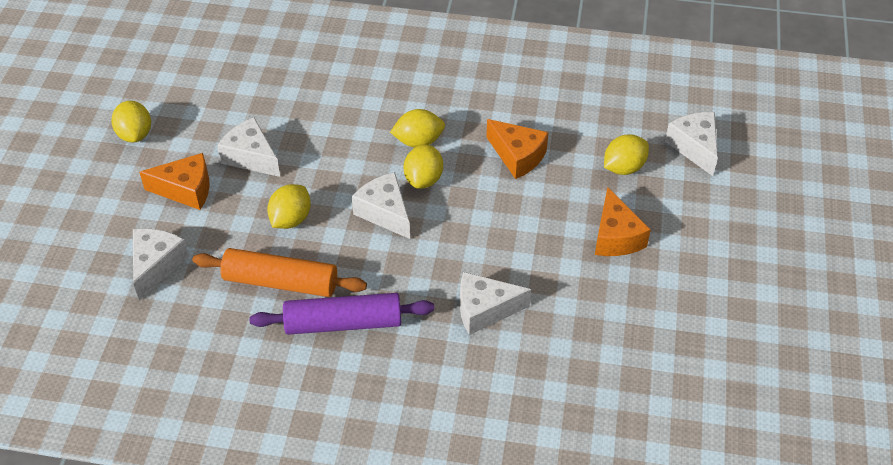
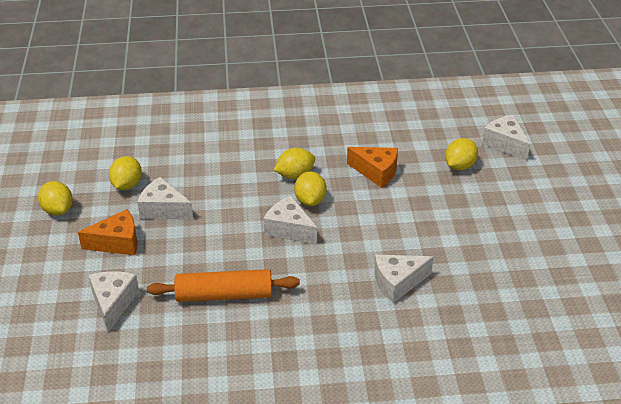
camera: 15 degrees left, 10 degrees down
purple rolling pin [249,293,434,335] -> none
yellow lemon [267,184,311,229] -> yellow lemon moved to [109,156,142,190]
orange cheese [595,187,651,256] -> none

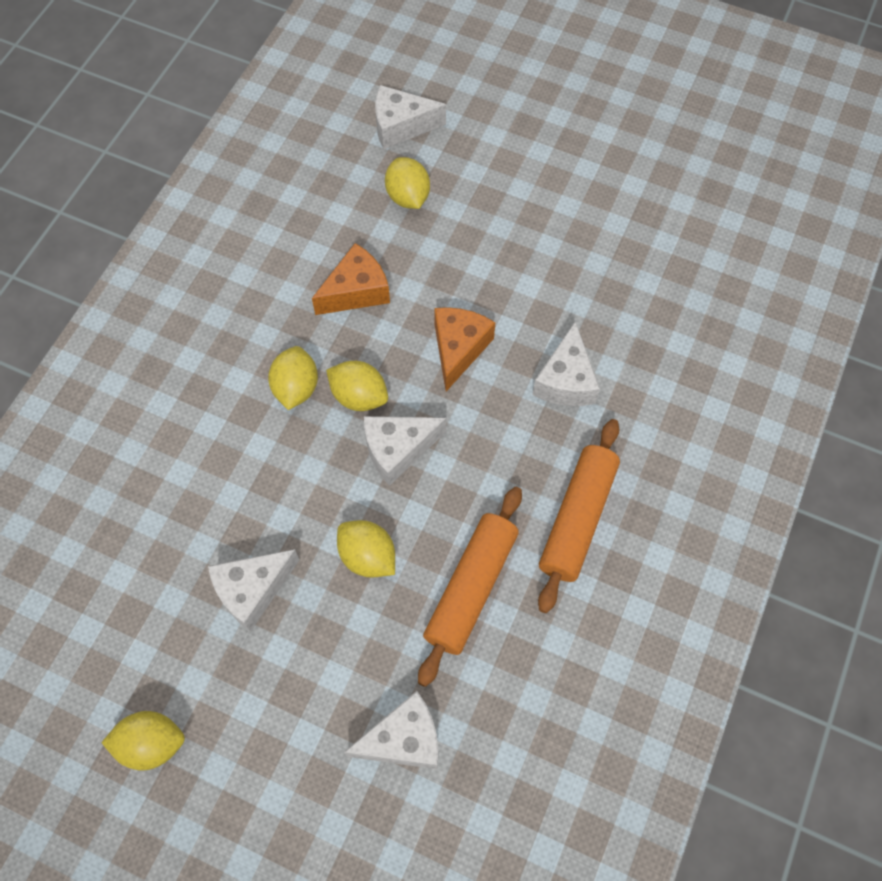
camera: 60 degrees left, 25 degrees up
orange cheese [78,209,138,255] -> orange cheese moved to [434,307,496,391]
white cheese [88,271,139,332] -> white cheese turned 135 degrees clockwise [344,691,438,769]
yellow lemon [109,156,142,190] -> yellow lemon moved to [337,520,395,578]
none -> orange rolling pin [538,419,620,613]

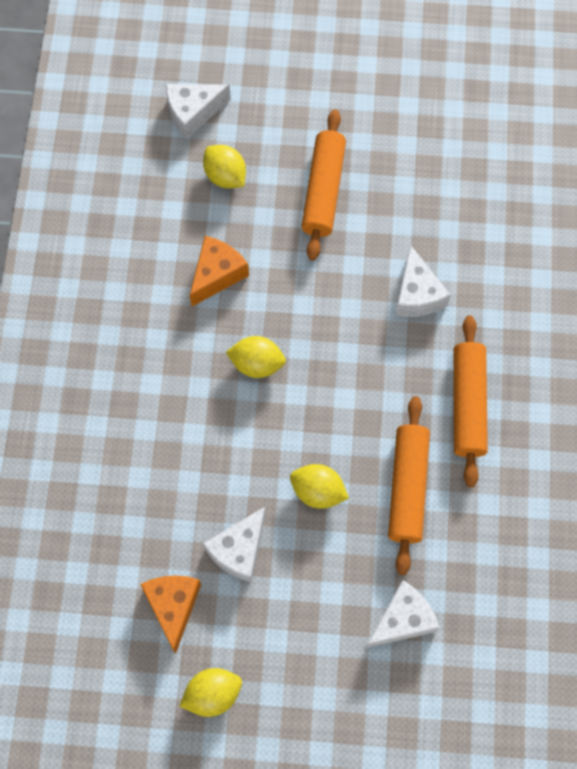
camera: 20 degrees left, 5 degrees up
yellow lemon [268,346,318,410] -> none
white cheese [364,416,446,486] -> none
orange cheese [434,307,496,391] -> orange cheese moved to [140,575,201,653]
none -> orange rolling pin [301,110,346,260]

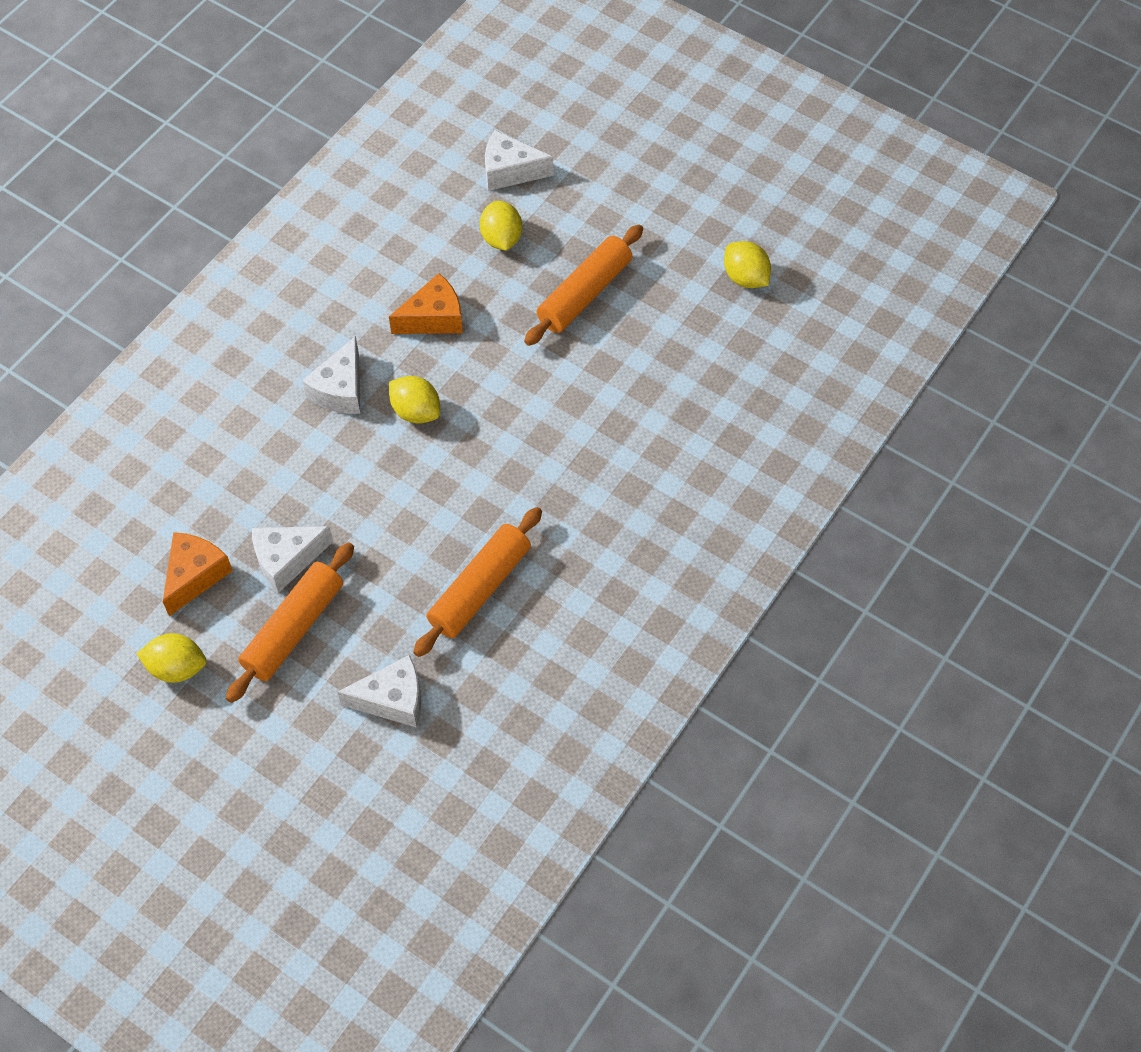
camera: 30 degrees right, 10 degrees down
yellow lemon [290,464,349,509] -> yellow lemon moved to [724,241,771,288]
white cheese [395,245,451,317] -> white cheese moved to [302,336,360,414]
orange rolling pin [454,315,488,487] -> orange rolling pin moved to [226,542,354,703]

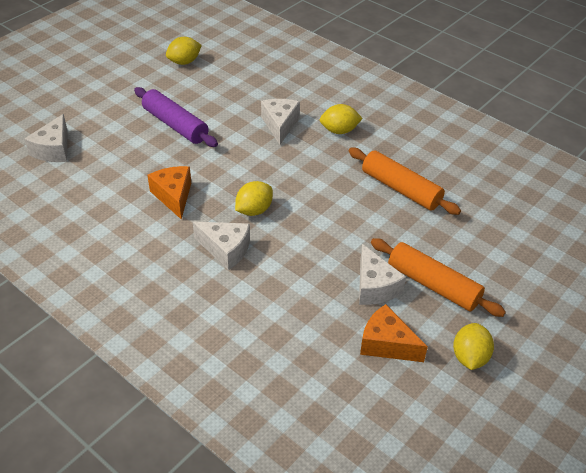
camera: 85 degrees left, 15 degrees down
white cheese [337,655,421,728] -> white cheese moved to [261,99,300,145]
yellow lemon [480,201,522,251] -> yellow lemon moved to [320,104,363,134]
orange rolling pin [524,225,643,346] -> purple rolling pin [134,87,218,147]

